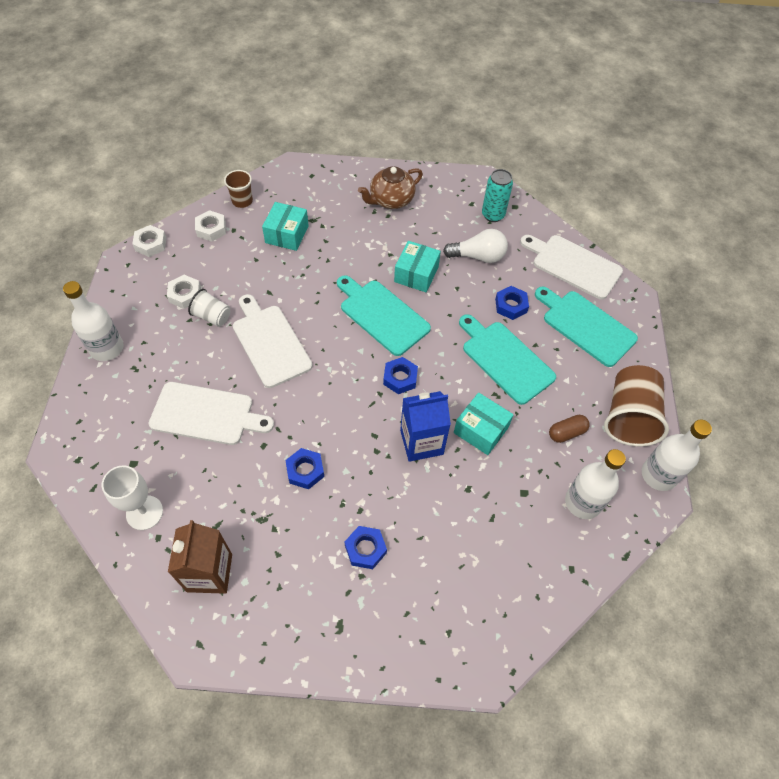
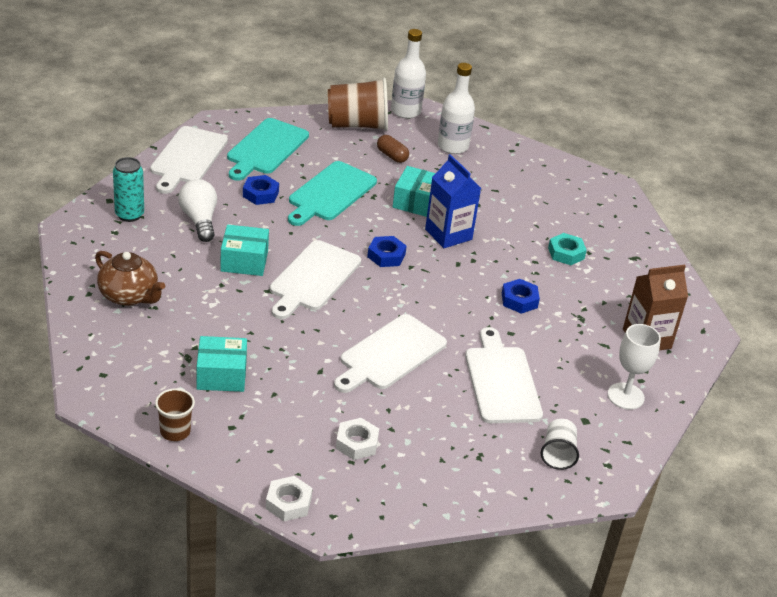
camera: 110 degrees left, 20 degrees down
white bottle [63,281,124,361] -> none
white cup [188,289,230,327] -> white cup moved to [541,419,579,470]
white nut [195,210,226,242] -> none
turquoise cutting board [337,275,431,356] -> white cutting board [270,240,361,319]
blue nut [345,526,387,569] -> turquoise nut [548,233,587,265]

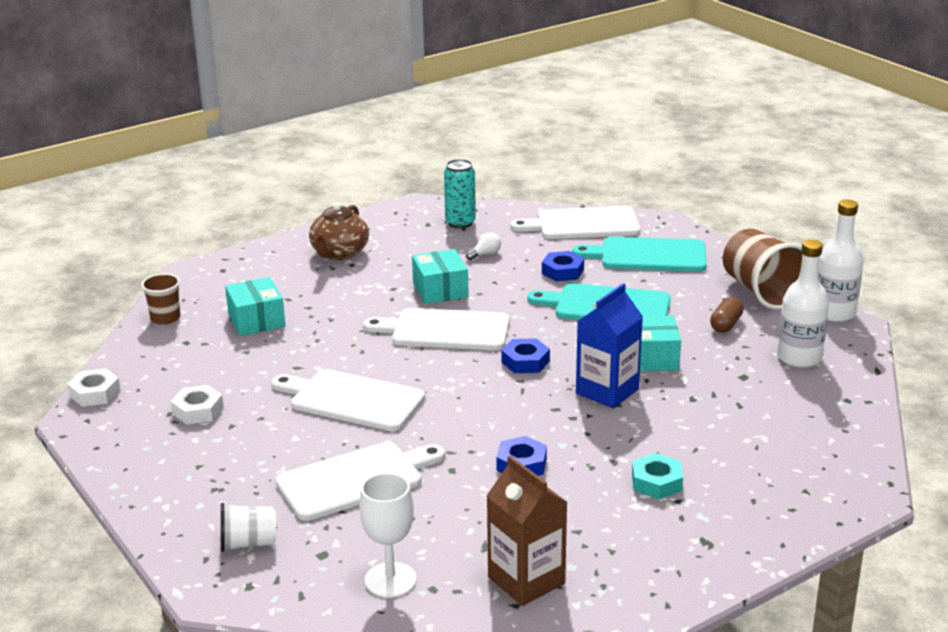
camera: 75 degrees right, 10 degrees down
white light bulb [178,179,217,242] -> white light bulb [466,232,501,260], size x0.51

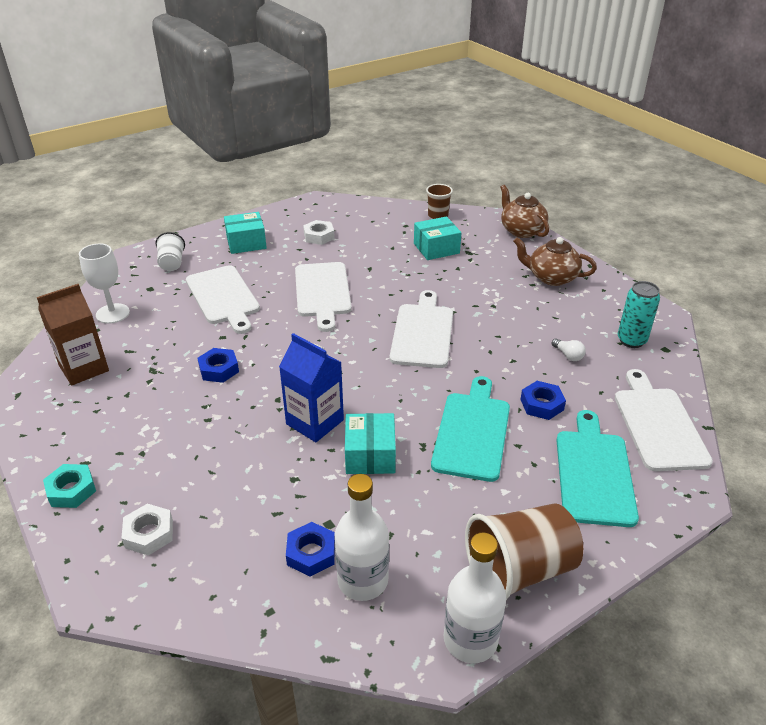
camera: 90 degrees right, 10 degrees up
white nut [67,368,121,407] -> white nut moved to [121,504,173,556]
white cutting board [271,369,425,431] -> white cutting board turned 150 degrees clockwise [295,262,352,332]
turquoise box [412,249,469,304] -> turquoise box moved to [224,212,267,254]
blue nut [501,338,550,373] -> blue nut moved to [286,522,335,577]
turquoise nut [632,453,683,499] -> turquoise nut moved to [43,464,96,508]
brown capsule [710,297,744,333] -> none
none -> brown teapot [500,185,549,238]

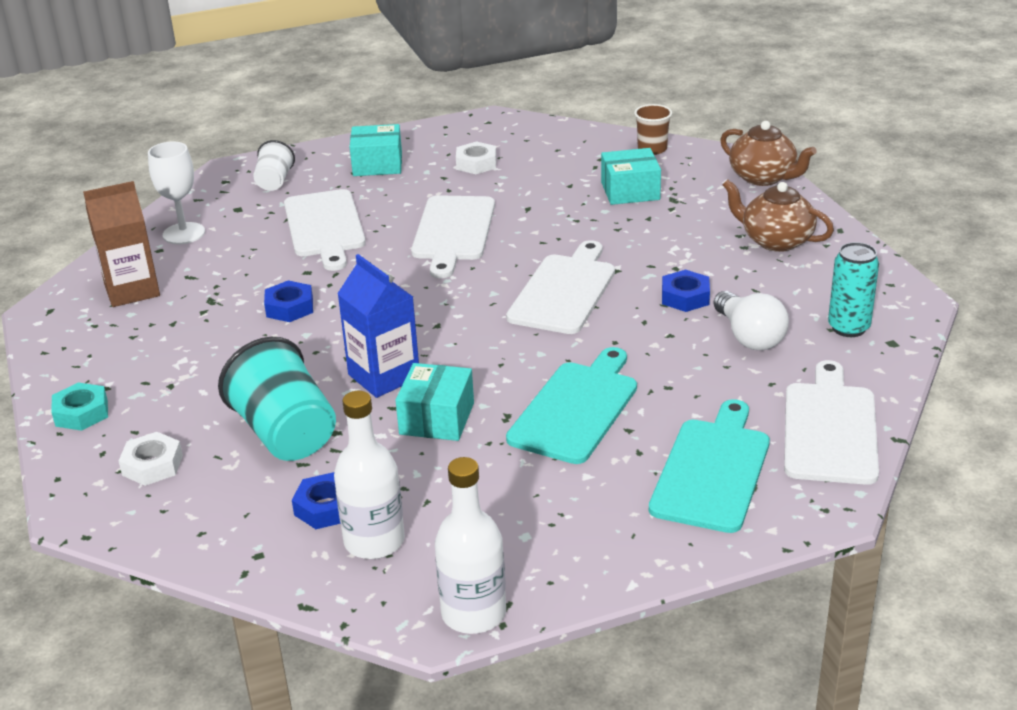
camera: 15 degrees right, 5 degrees down
brown cup [465,503,583,600] -> none
brown teapot [500,185,549,238] -> brown teapot turned 150 degrees clockwise [720,121,817,186]
blue nut [520,381,566,420] -> blue nut moved to [662,270,710,312]
white light bulb [552,338,586,361] -> white light bulb [713,291,789,350], size x1.95
none -> turquoise cup [218,337,336,461]

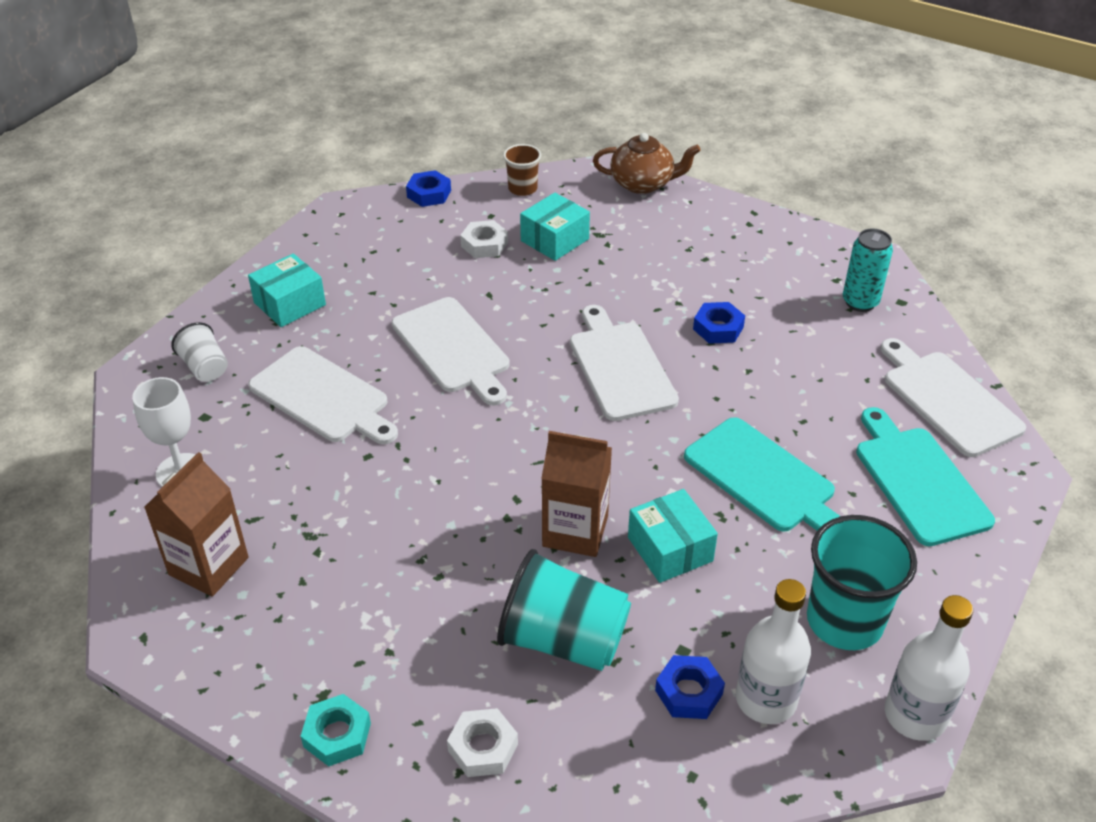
camera: 40 degrees left, 10 degrees up
blue nut [264,280,313,322] -> blue nut moved to [406,170,451,207]
blue carton [337,254,419,398] -> brown carton [541,431,612,557]
white nut [456,141,496,174] -> white nut moved to [460,220,508,258]
turquoise cutting board [506,347,637,464] -> turquoise cutting board turned 150 degrees clockwise [684,417,840,532]
white light bulb [713,291,789,350] -> none
brown teapot [722,179,834,252] -> none
none -> turquoise cup [807,515,917,650]

